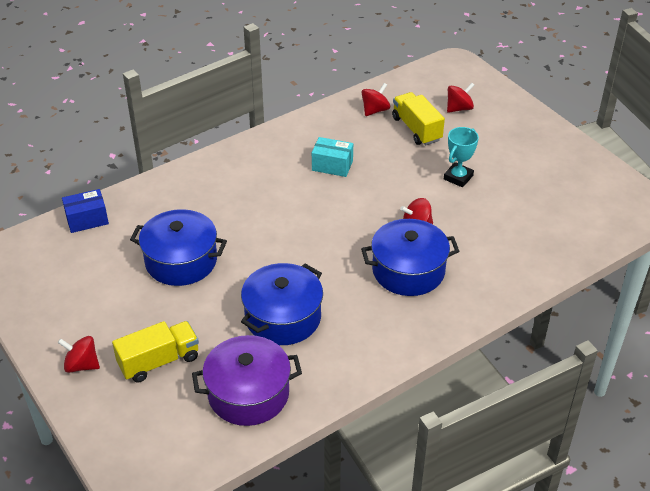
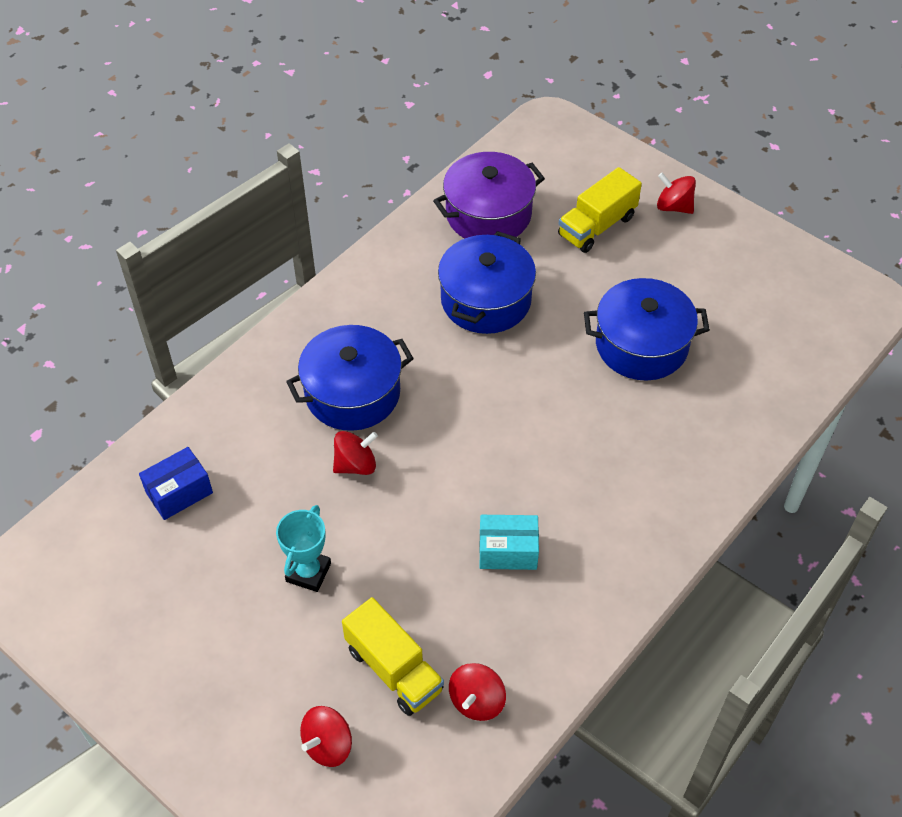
camera: 165 degrees right, 10 degrees up
red spinning top [58,336,100,373] -> red spinning top turned 150 degrees counterclockwise [657,173,696,214]
blue box [62,189,109,233] -> blue box moved to [139,447,213,520]

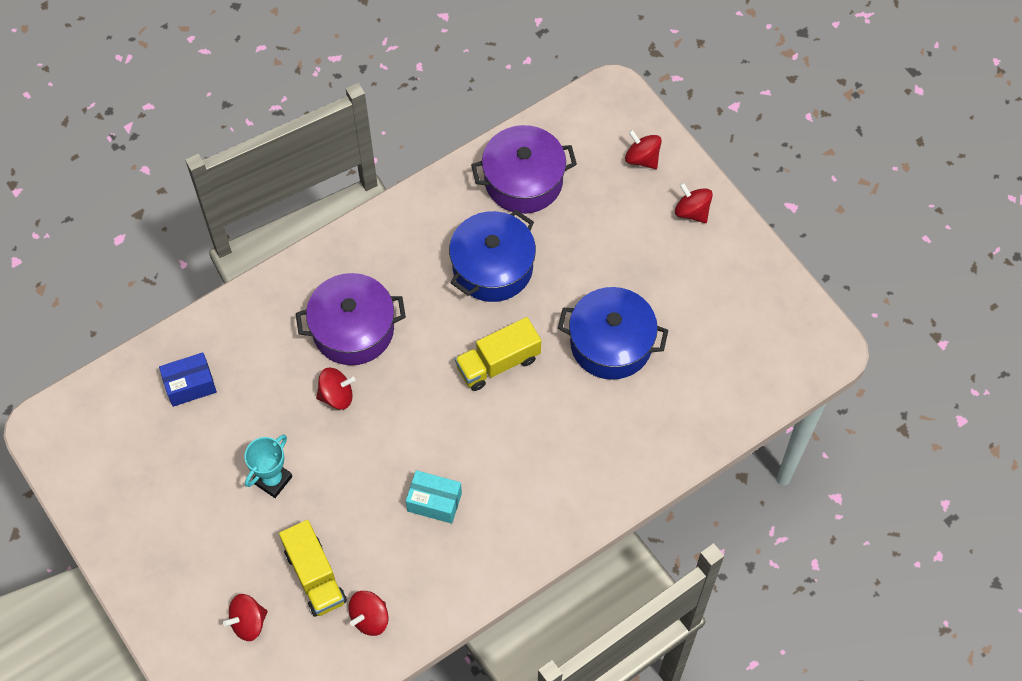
camera: 15 degrees right, 10 degrees up
blue pot [286,325,414,431] -> purple pot [296,273,406,365]
yellow truck [558,167,642,253] -> yellow truck moved to [455,317,541,391]
none -> red spinning top [625,129,662,169]

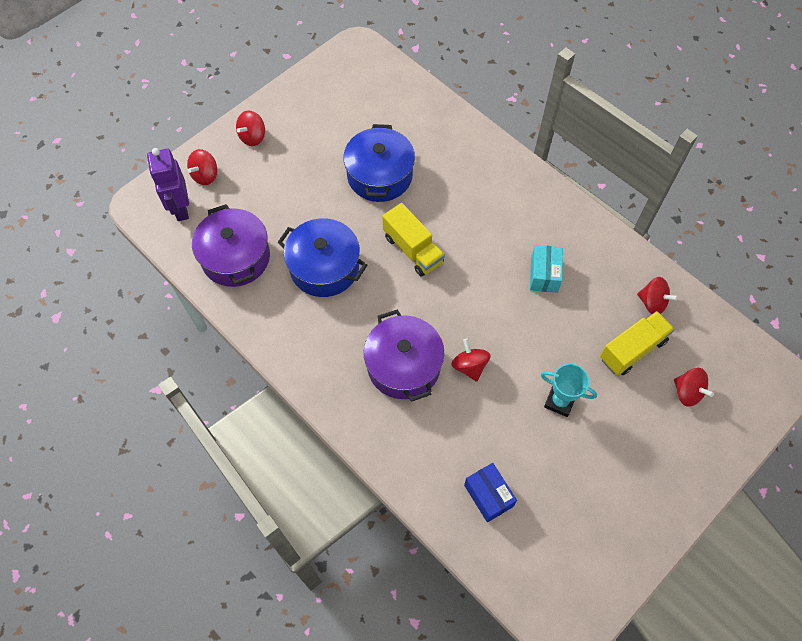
camera: 100 degrees left, 0 degrees up
none -> purple robot [147,148,189,221]

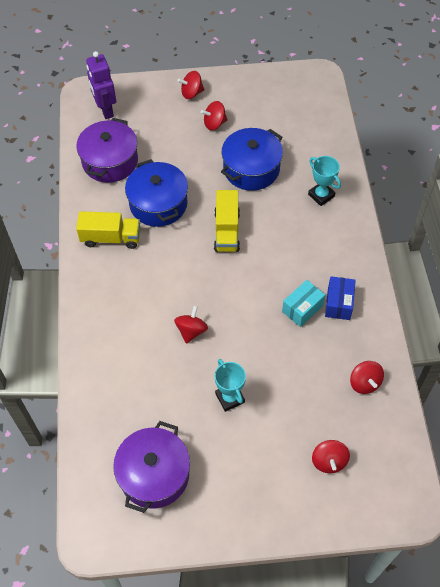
camera: 40 degrees right, 5 degrees down
purple robot [147,148,189,221] -> purple robot turned 45 degrees counterclockwise [86,51,116,119]
red spinning top [187,149,217,185] -> red spinning top moved to [201,101,227,130]
purple pot [364,310,444,402] -> purple pot moved to [113,421,190,513]
blue box [464,463,517,522] -> blue box moved to [325,276,356,320]
yellow truck [600,311,675,376] -> yellow truck moved to [76,211,140,249]
none -> turquoise trophy [308,156,341,206]

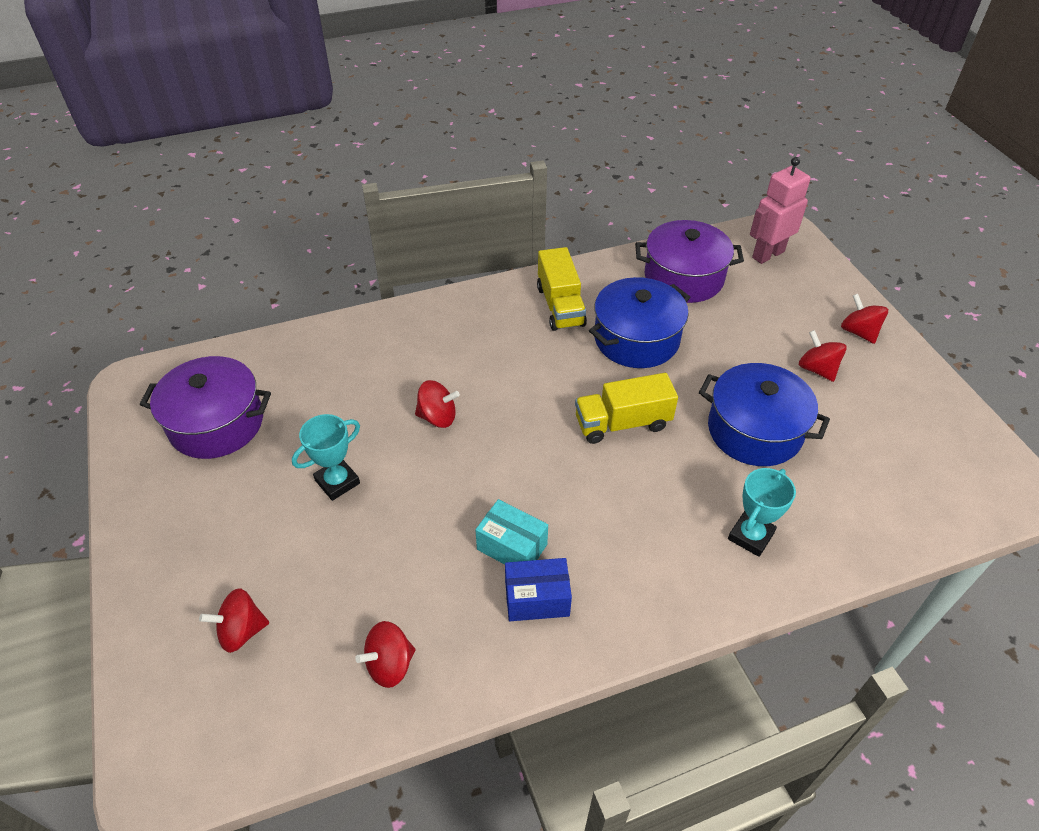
camera: 75 degrees right, 10 degrees down
purple robot [86,51,116,119] -> pink robot [750,157,811,264]

